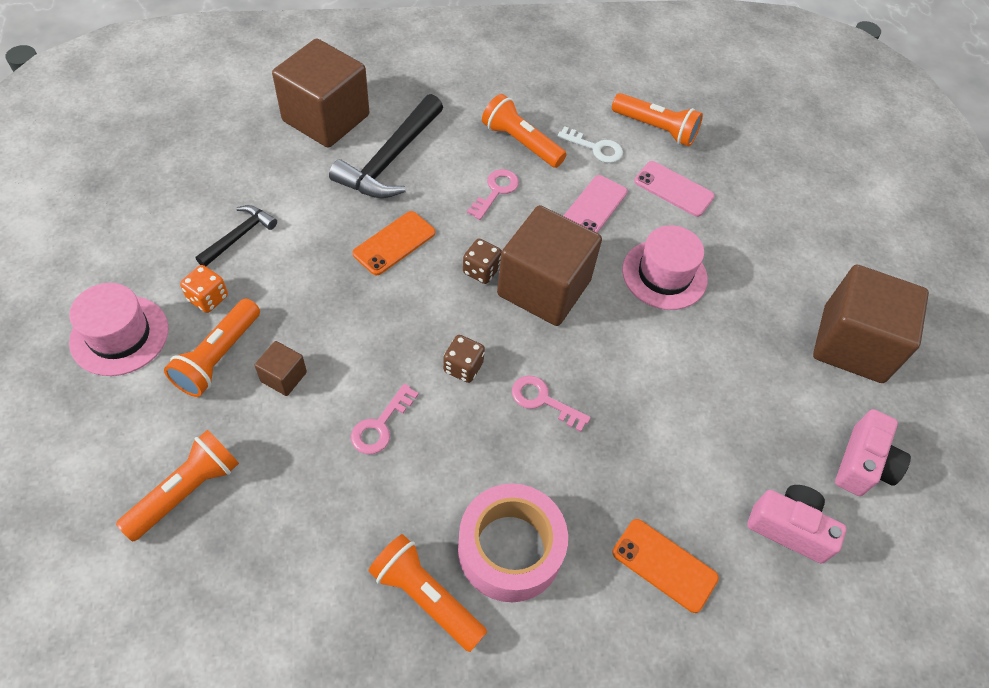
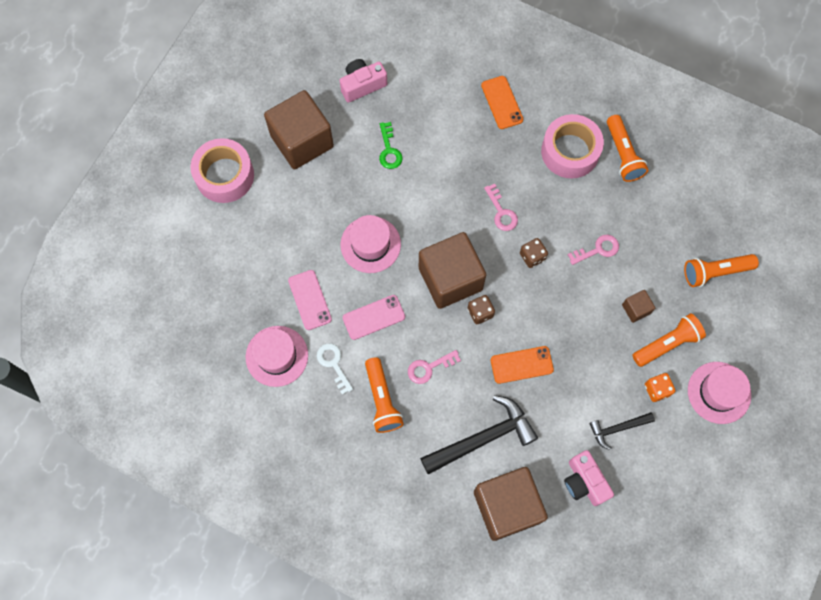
camera: 140 degrees left, 15 degrees up
orange flashlight [612,93,703,146] -> pink hat [246,326,308,387]
pink camera [747,485,847,564] -> pink camera moved to [564,450,614,506]
none -> pink tape [190,138,254,203]
none -> green key [379,122,403,169]

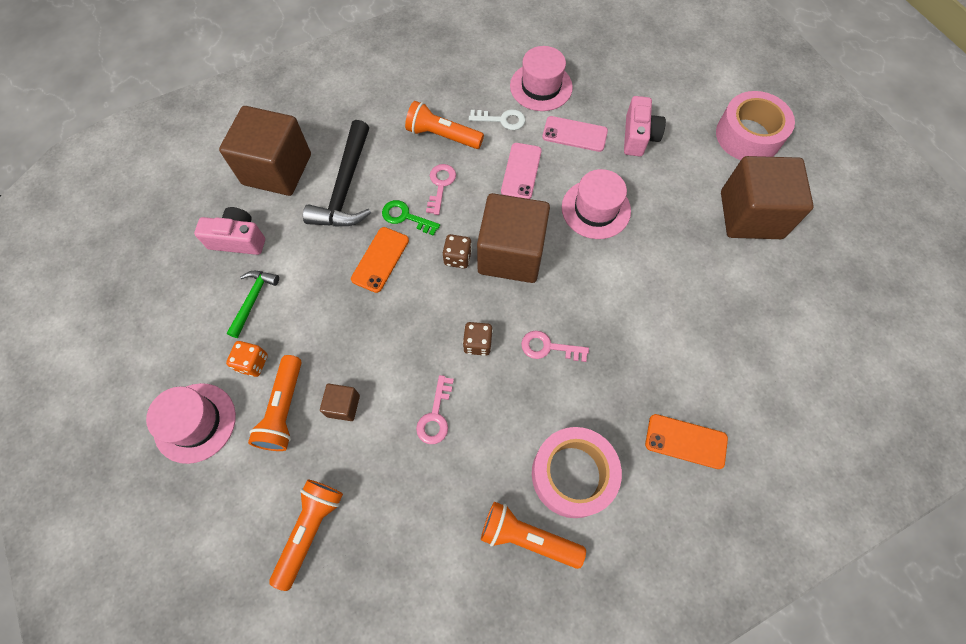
camera: 125 degrees right, 5 degrees down
pink camera [339,59,387,103] -> pink camera moved to [624,96,666,156]
green key [379,122,403,169] -> green key moved to [382,200,440,236]
black hammer [589,412,655,450] -> green hammer [227,271,279,338]

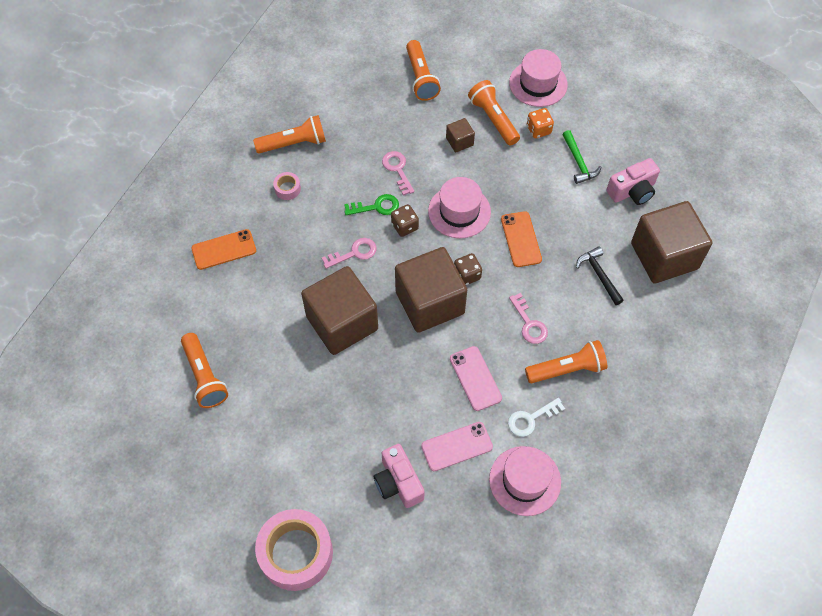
camera: 145 degrees right, 5 degrees down
black hammer [303,120,371,226] -> black hammer [576,246,624,305], size x0.55
green key [382,200,440,236] -> green key moved to [344,194,399,215]
pink tape [532,427,622,518] -> pink tape [273,172,301,200], size x0.43
pink hat [562,169,631,239] -> pink hat moved to [428,177,491,238]
brown cube [721,156,814,239] -> brown cube moved to [301,266,378,355]
none -> orange flashlight [181,333,228,408]

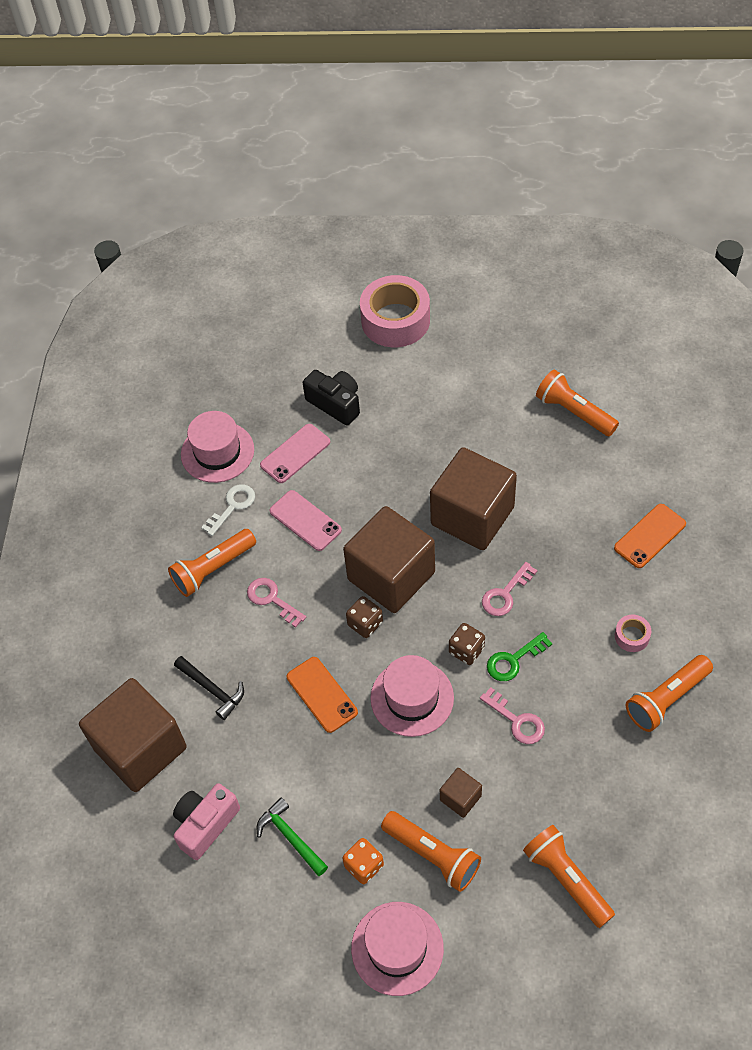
camera: 160 degrees right, 5 degrees down
pink camera [374,444,425,508] -> black camera [303,370,360,425]

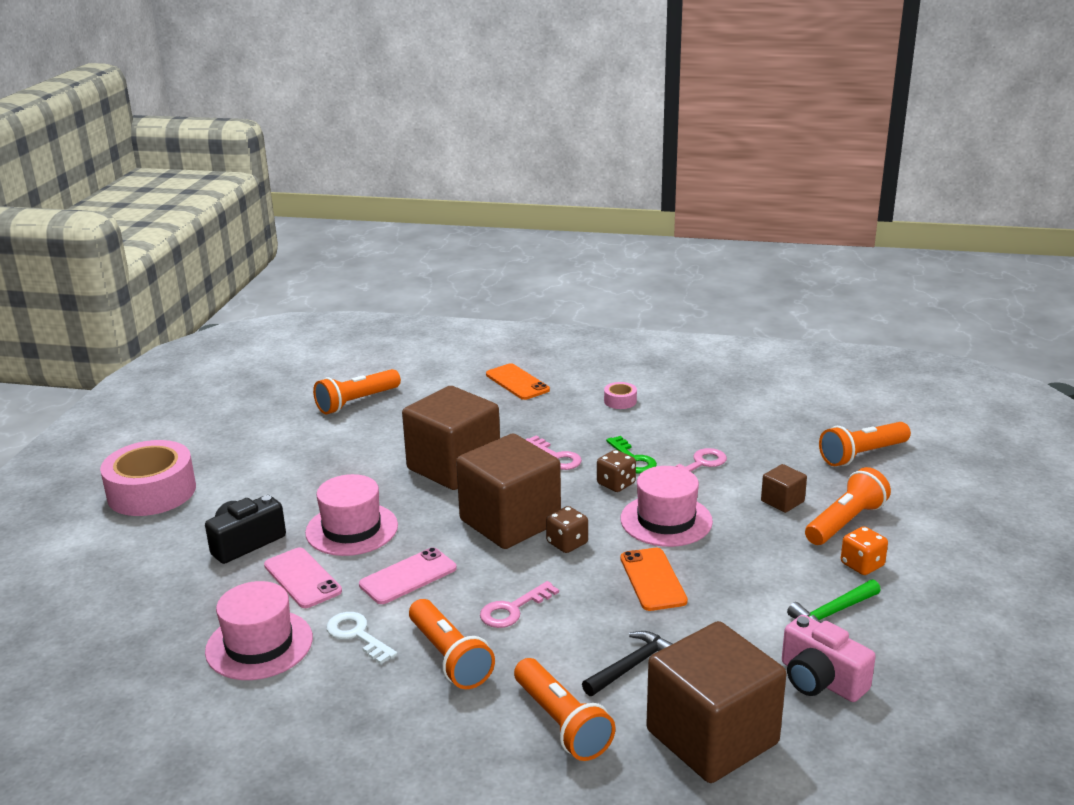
camera: 85 degrees left, 30 degrees down
orange phone [287,657,358,733] -> orange phone turned 75 degrees counterclockwise [620,548,688,611]
pink hat [351,902,444,996] -> pink hat moved to [305,474,398,556]
orange flashlight [626,655,713,732] -> orange flashlight moved to [514,658,615,761]

